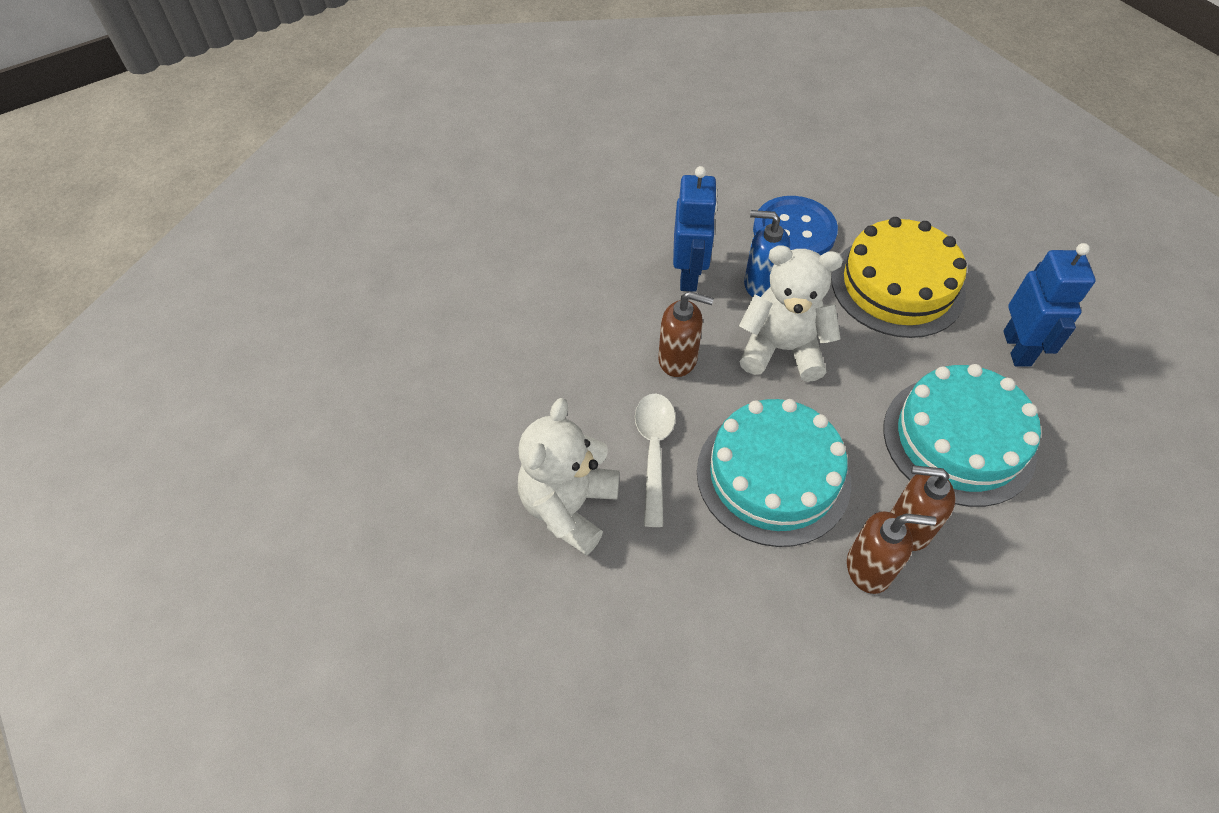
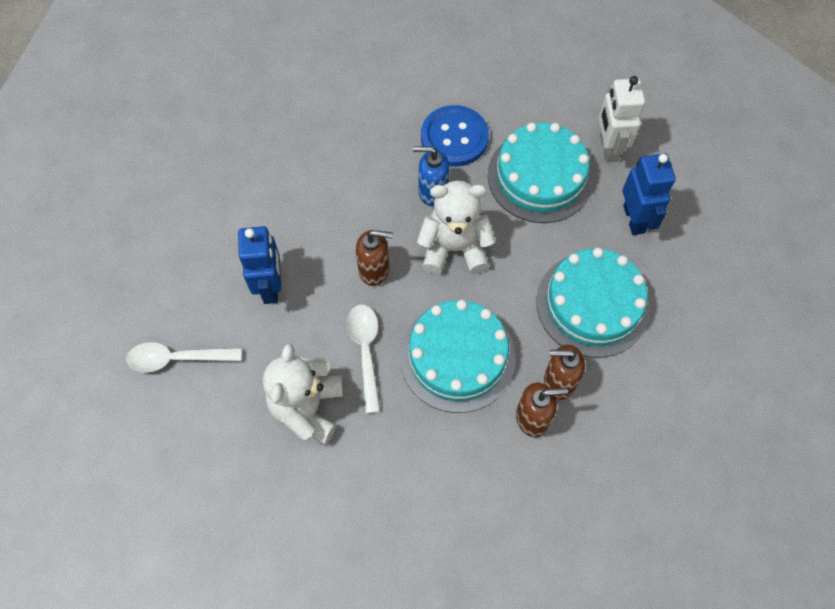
camera: 10 degrees left, 10 degrees up
blue robot [673,166,718,292] -> blue robot moved to [238,226,281,304]
yellow cake [831,217,967,338] -> turquoise cake [488,122,594,223]
none -> white spoon [126,342,242,373]
none -> white robot [599,76,645,162]

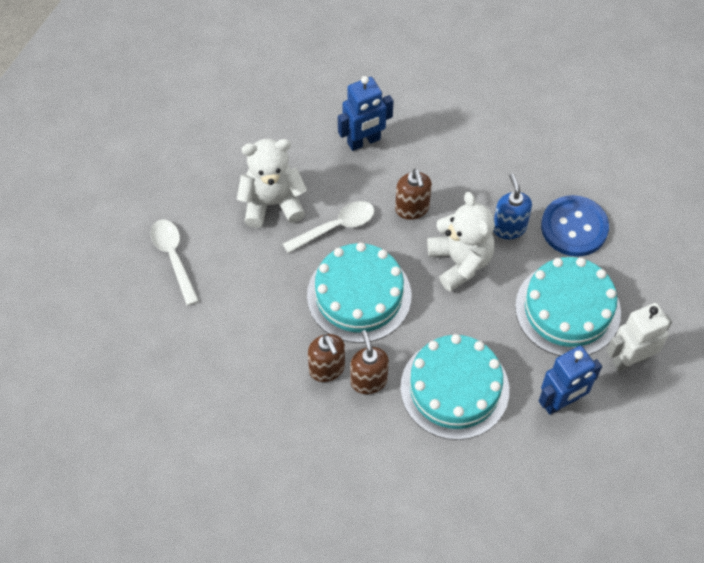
camera: 70 degrees right, 5 degrees down
white spoon [126,342,242,373] -> white spoon moved to [151,219,199,306]

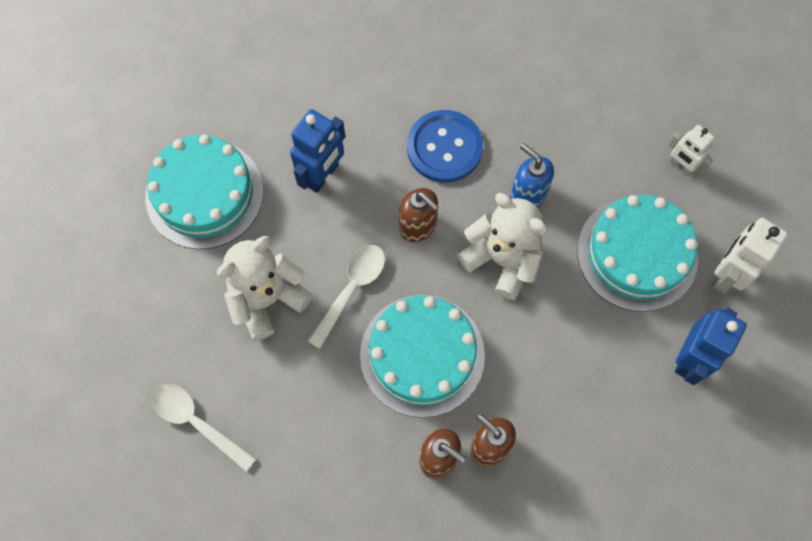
camera: 30 degrees left, 10 degrees up
turquoise cake [400,334,509,440] -> turquoise cake moved to [145,135,264,249]
blue button [541,195,609,257] -> blue button moved to [407,110,483,183]
none -> white robot [668,125,715,177]

